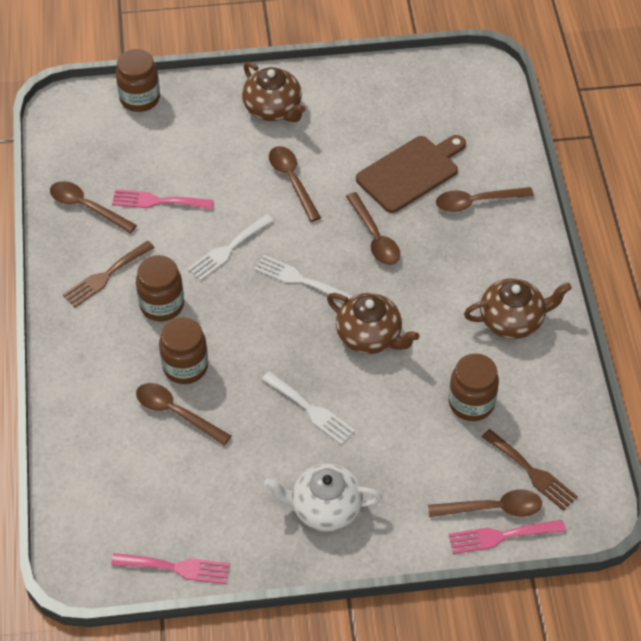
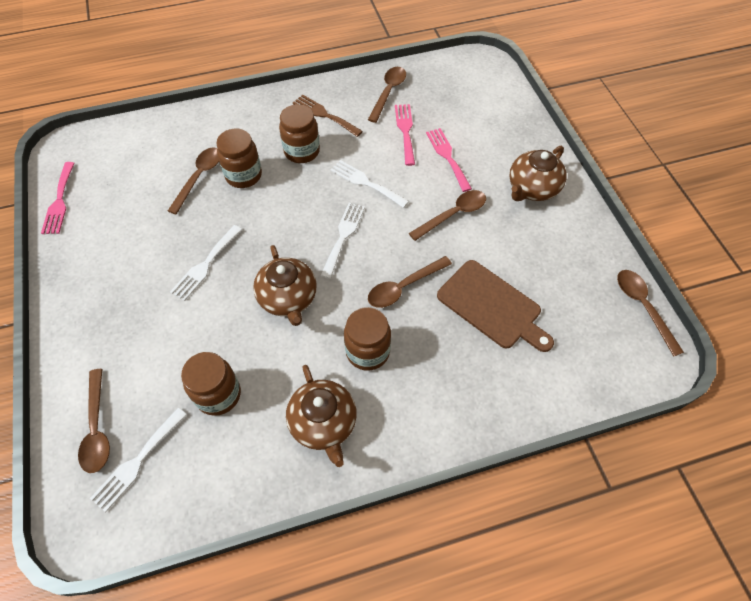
camera: 80 degrees right, 5 degrees up
brown jar [116,49,160,112] -> brown jar moved to [344,307,391,371]
white teapot [264,464,382,532] -> none
brown teapot [327,293,419,354] -> brown teapot turned 45 degrees counterclockwise [253,245,317,326]
brown spoon [436,187,534,212] -> brown spoon moved to [617,270,684,357]
pink fork [449,520,566,554] -> pink fork moved to [426,128,472,192]
brown fork [482,429,578,511] -> white fork [90,408,187,512]

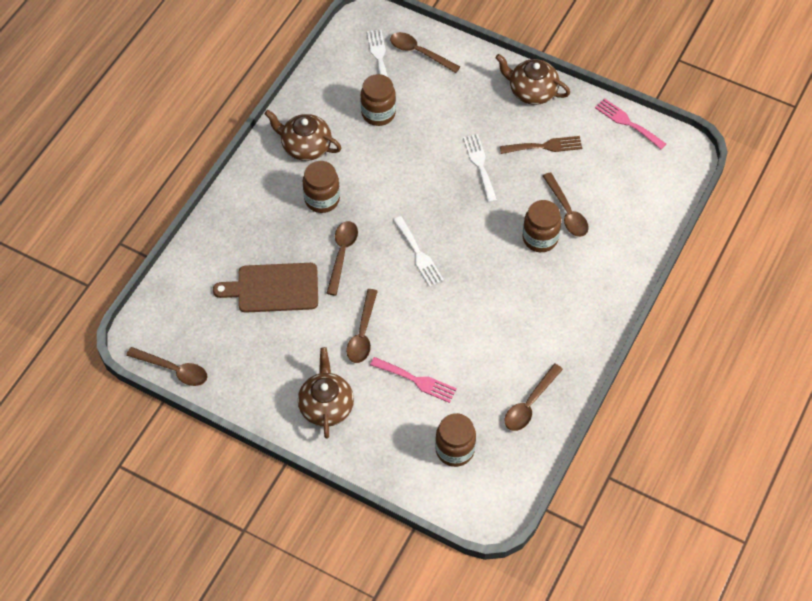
camera: 135 degrees right, 0 degrees up
brown teapot [253,245,317,326] -> brown teapot moved to [495,54,570,105]
brown jar [279,104,320,163] -> brown jar moved to [435,413,476,467]
brown fork [293,95,363,137] -> brown fork moved to [500,136,582,154]
white fork [330,160,409,208] -> none
brown spoon [368,67,406,123] -> brown spoon turned 60 degrees clockwise [505,364,563,431]
pink fork [395,104,415,166] -> none

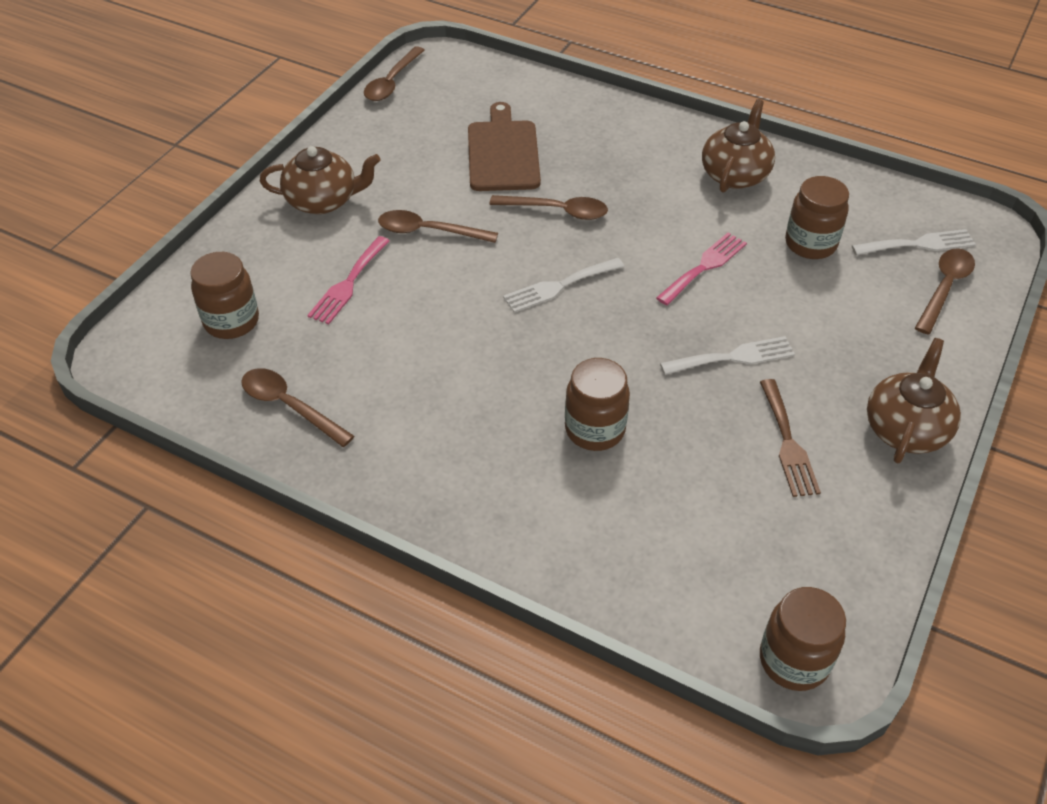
camera: 90 degrees right, 10 degrees down
brown jar [303,161,340,213] -> brown jar moved to [760,587,846,691]
brown spoon [543,172,589,237] -> none
pink fork [595,98,666,149] -> pink fork moved to [656,233,747,305]

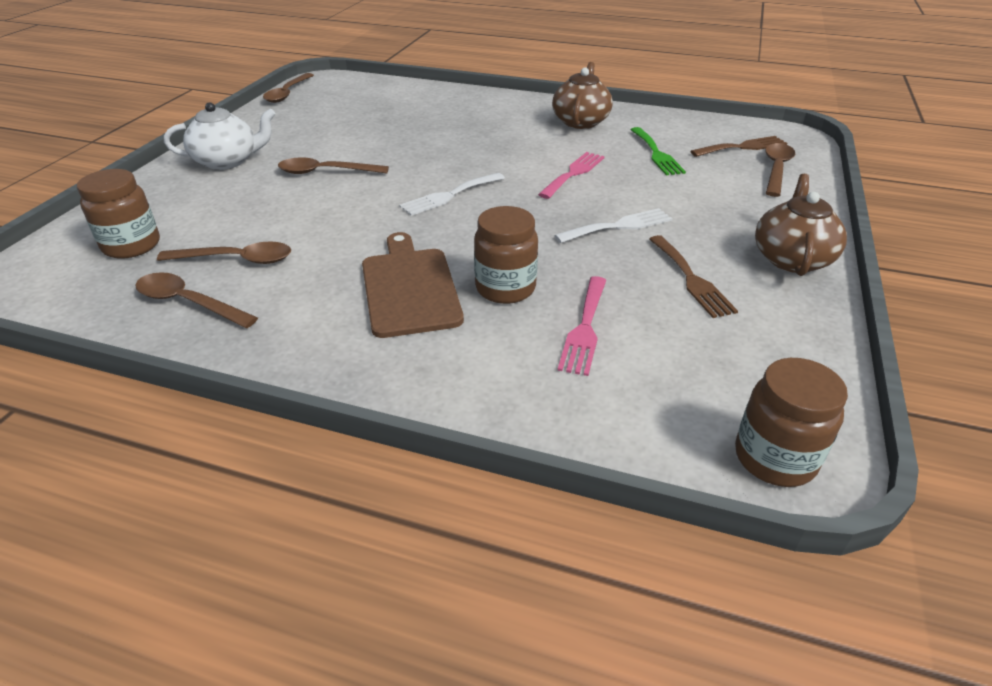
camera: 10 degrees left, 10 degrees down
brown teapot [260,146,381,214] -> white teapot [164,102,276,170]
pink fork [307,236,390,325] -> pink fork moved to [557,276,606,376]
brown cutting board [468,102,541,191] -> brown cutting board moved to [362,232,464,338]
brown spoon [489,195,608,220] -> brown spoon moved to [157,241,291,264]
brown jar [785,176,849,259] -> green fork [630,127,686,175]
white fork [852,229,976,255] -> brown fork [690,136,787,157]

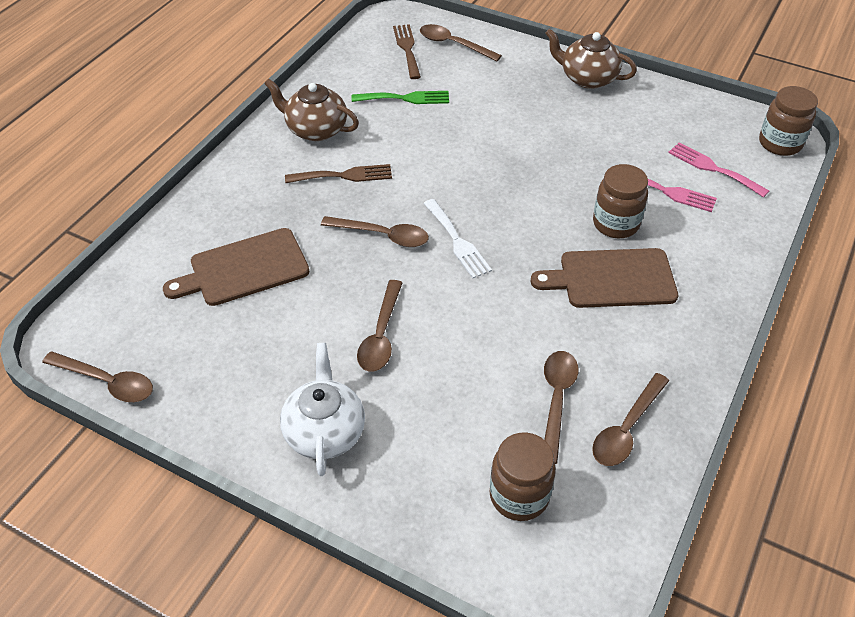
camera: 80 degrees left, 10 degrees up
pink fork [538,152,605,199] -> pink fork moved to [668,142,769,198]
white fork [554,208,673,243] -> none
brown fork [649,235,738,318] -> brown fork moved to [285,164,392,183]
none -> brown cutting board [163,228,310,306]
none -> brown spoon [321,216,429,247]

